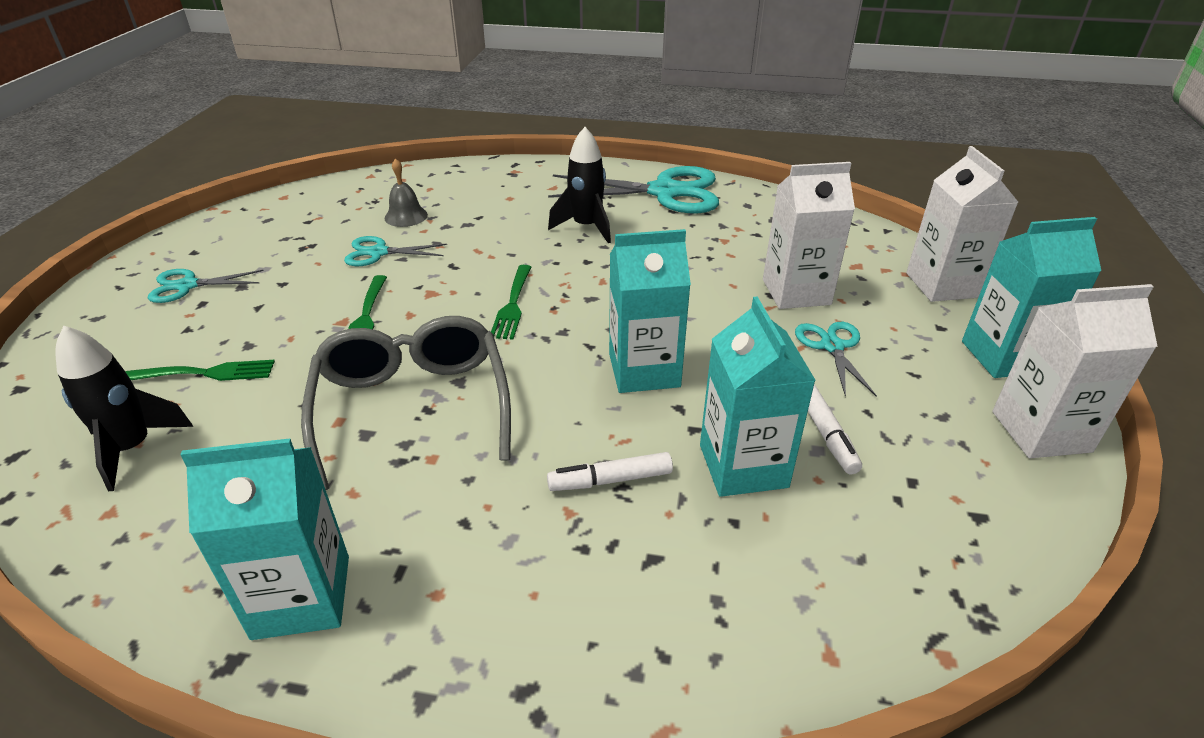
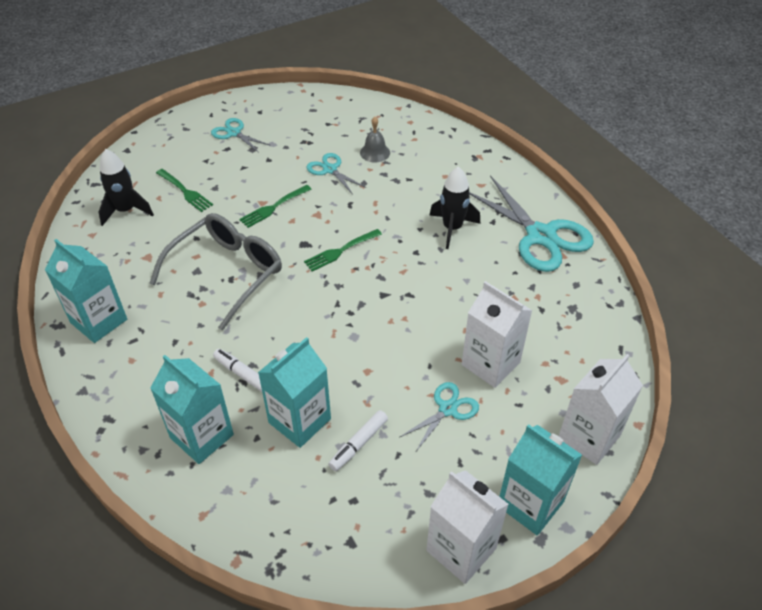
camera: 50 degrees right, 10 degrees up
turquoise carton [609,229,691,393] -> turquoise carton moved to [150,355,234,464]

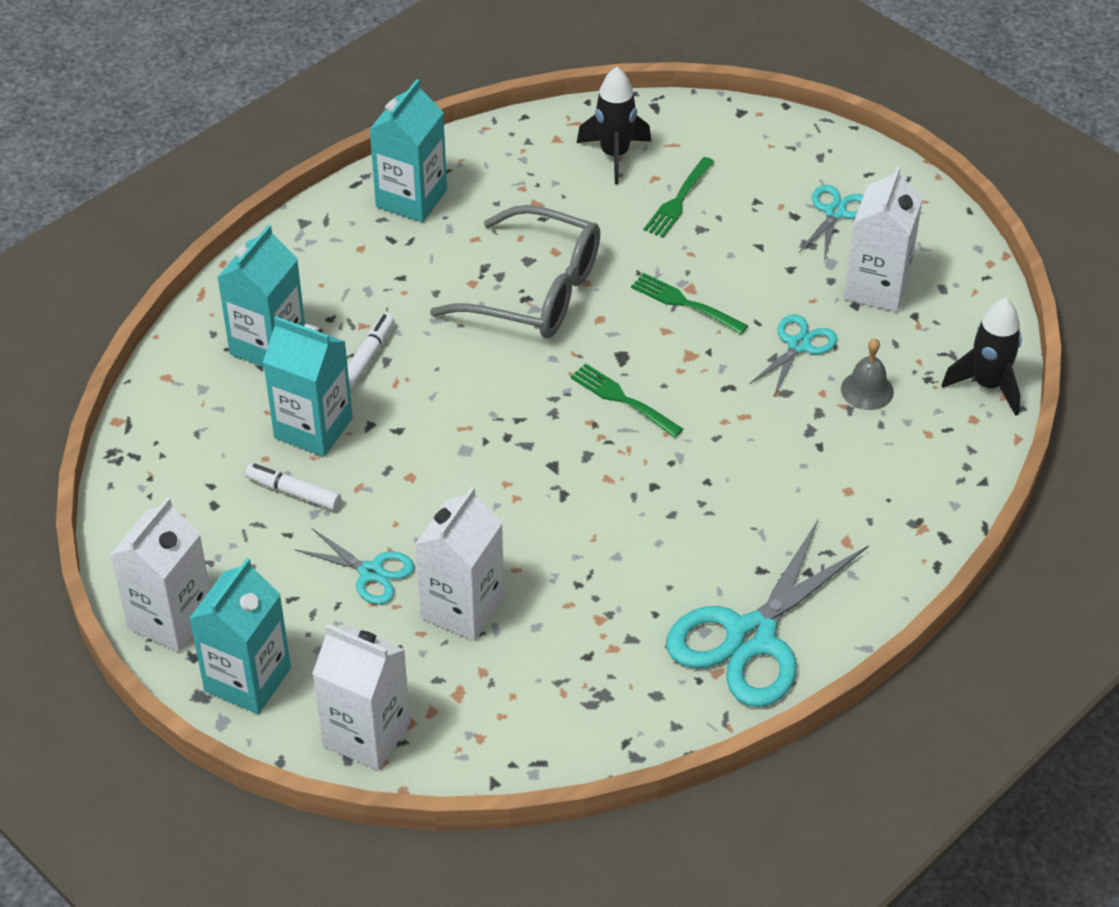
camera: 75 degrees right, 0 degrees up
black rocket [429,166,480,249] -> black rocket moved to [942,298,1022,416]
none -> white carton [844,166,923,312]

